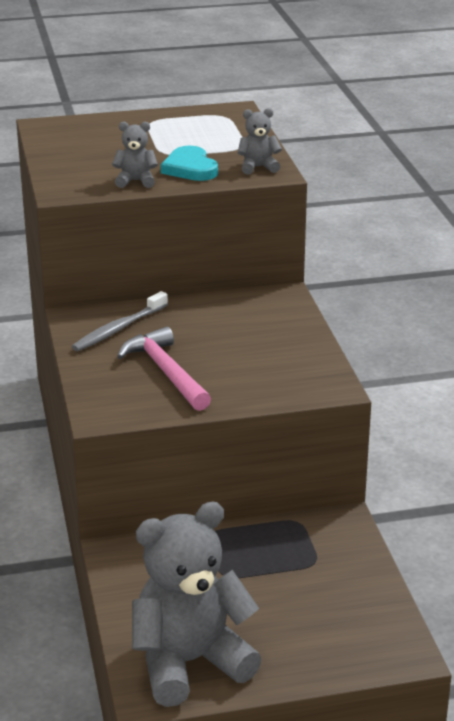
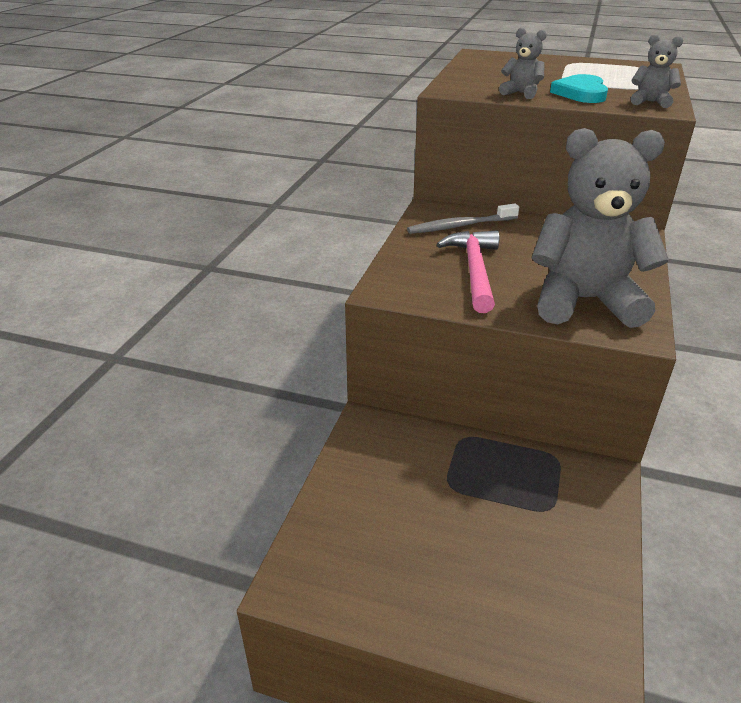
camera: 30 degrees right, 5 degrees up
grey teddy bear [132,502,262,707] -> grey teddy bear moved to [531,128,669,328]

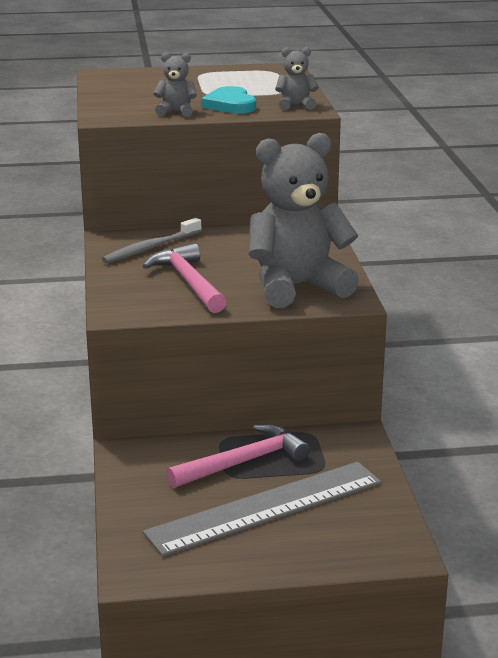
camera: 25 degrees left, 10 degrees down
none -> grey ruler [143,462,381,556]
none -> pink hammer [166,424,310,488]

